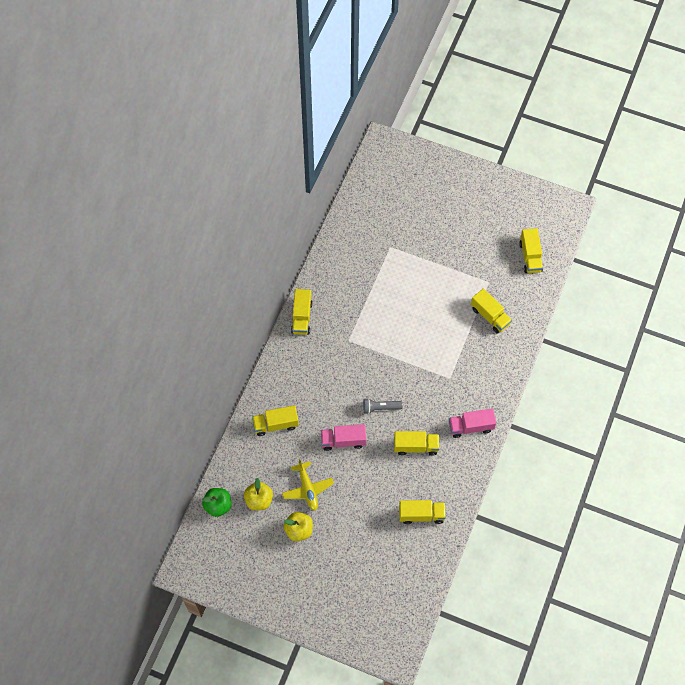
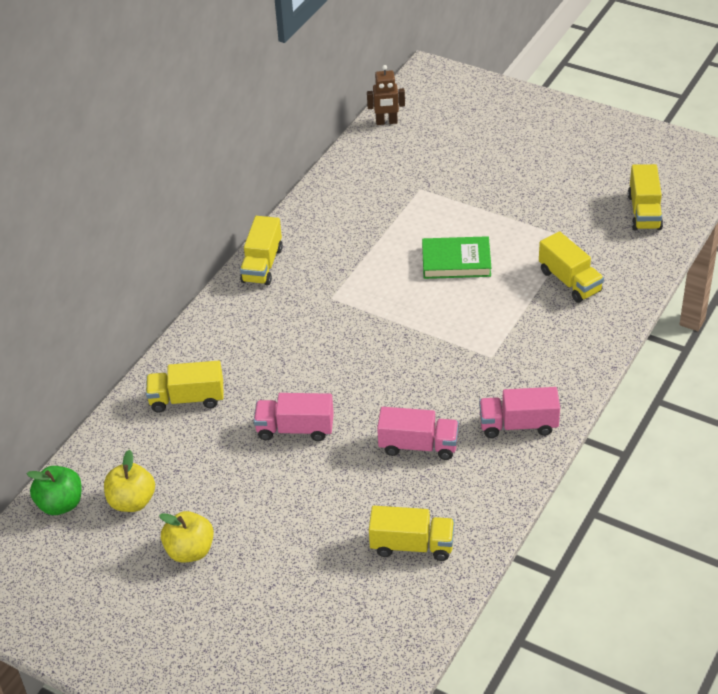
camera: 10 degrees right, 20 degrees down
yellow plane [282,459,334,511] -> none
grey flashlight [363,398,402,414] -> none
yellow truck [394,431,440,456] -> pink truck [377,407,459,460]
none -> brown robot [367,65,405,125]
none -> green book [422,236,491,279]

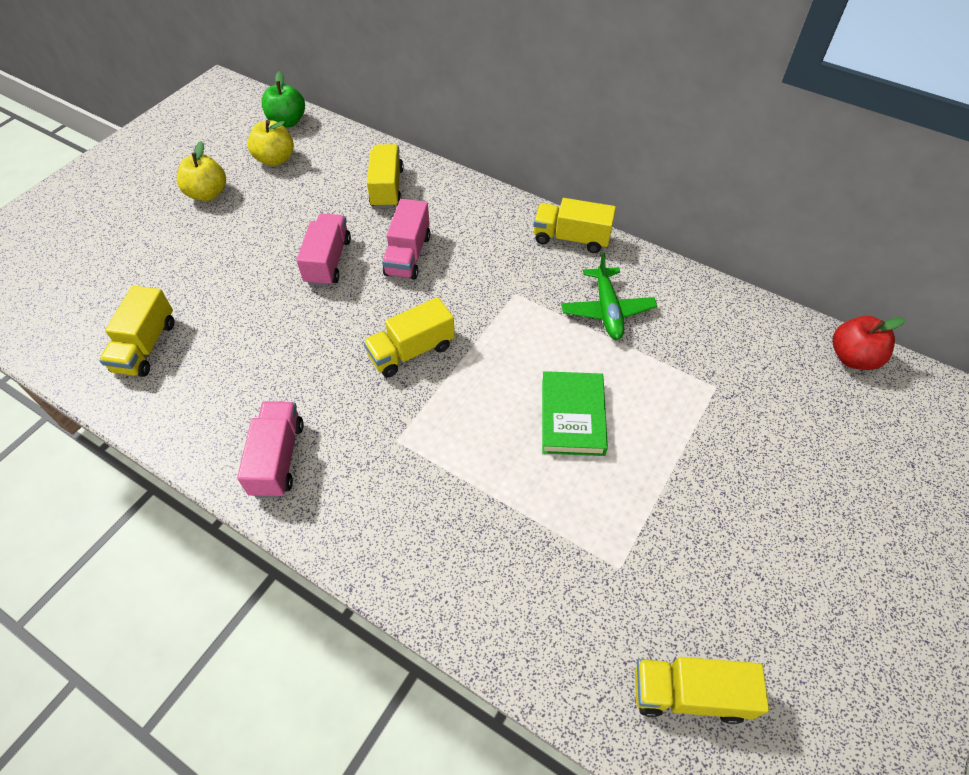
camera: 90 degrees right, 10 degrees up
brown robot [367,65,405,125] -> red apple [833,316,905,370]
pink truck [377,407,459,460] -> pink truck moved to [382,199,431,280]
yellow truck [539,231,604,303] -> yellow truck moved to [363,297,455,377]
none -> green plane [561,252,657,340]

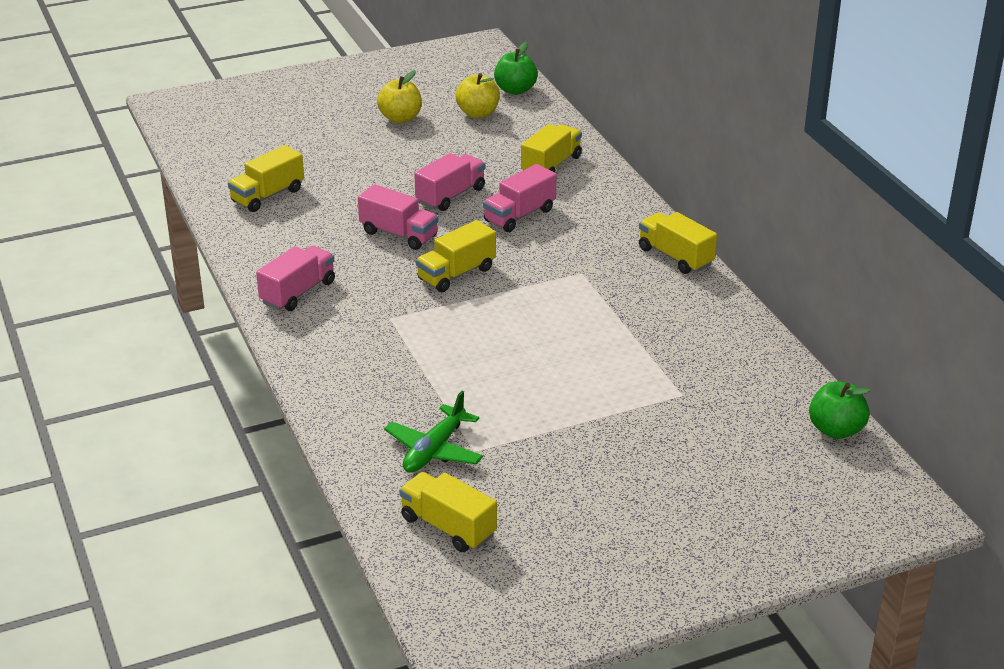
camera: 35 degrees right, 20 degrees down
yellow truck [363,297,455,377] -> yellow truck turned 45 degrees counterclockwise [416,220,496,292]
green book [542,371,608,456] -> none
green plane [561,252,657,340] -> green plane moved to [384,391,483,473]
red apple [833,316,905,370] -> green apple [809,381,871,439]
none -> pink truck [358,184,438,250]

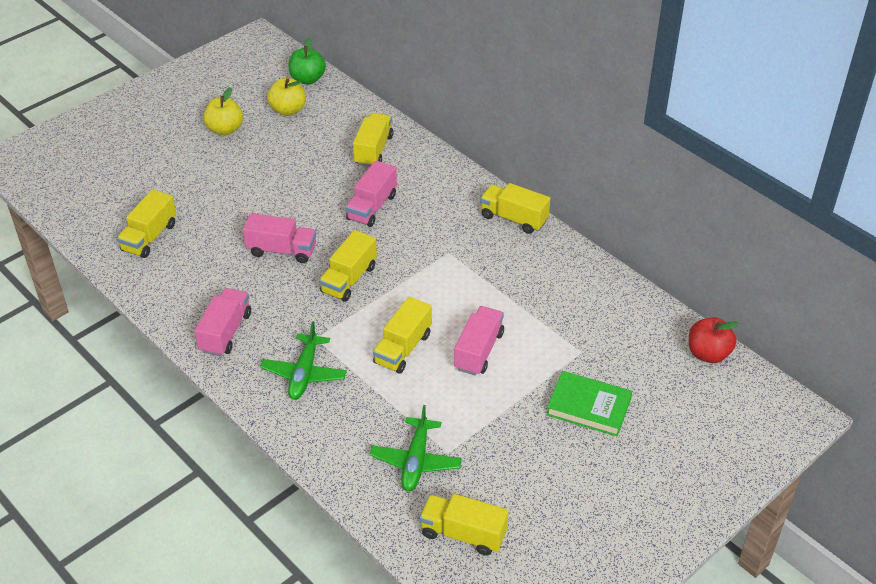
camera: 20 degrees left, 10 degrees up
pink truck [414,153,485,211] -> pink truck moved to [454,306,504,376]
green apple [809,381,871,439] -> red apple [689,318,739,363]
none -> green plane [260,321,347,400]
none -> yellow truck [373,297,432,374]
none -> green book [546,371,632,436]

